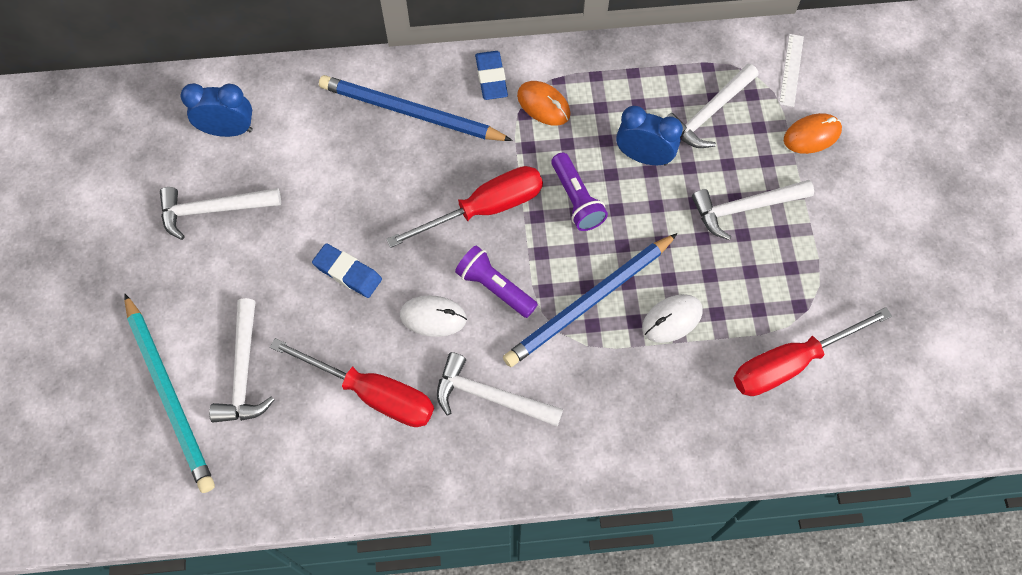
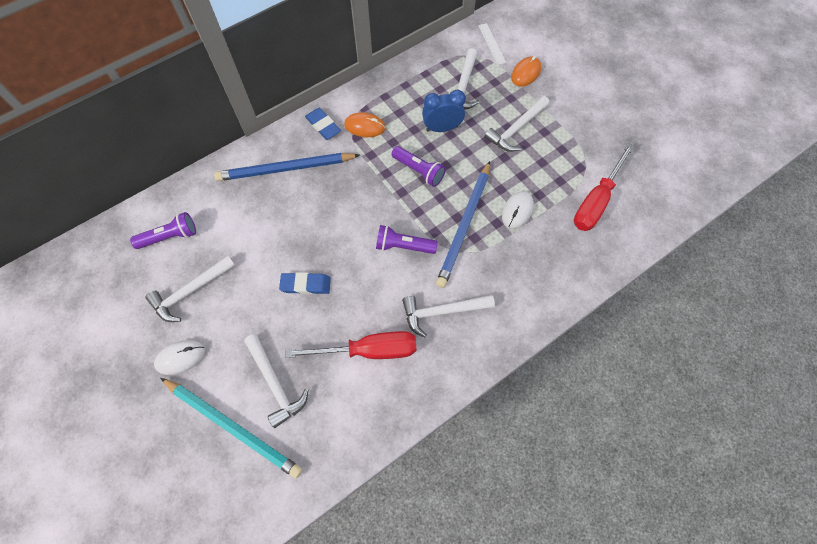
camera: 30 degrees left, 0 degrees up
blue clock [181,83,253,137] -> purple flashlight [130,212,196,249]
red screwdriver [386,166,543,248] -> none
white mouse [400,295,467,337] -> white mouse moved to [154,340,205,375]

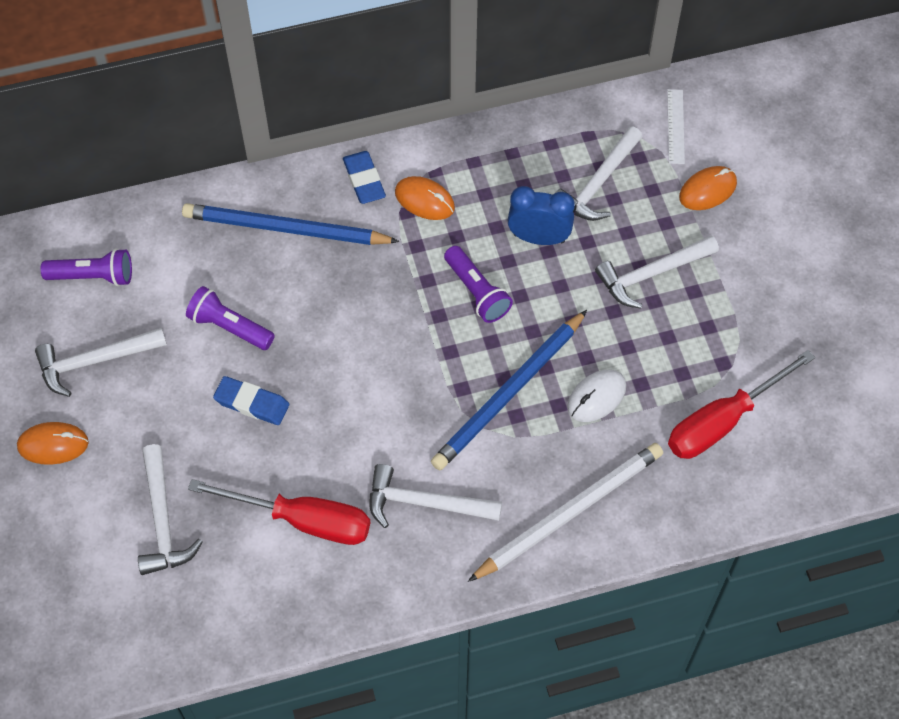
camera: 20 degrees right, 5 degrees down
white mouse [154,340,205,375] -> orange mouse [17,422,89,465]
turquoise pencil [160,378,302,479] -> none
purple flashlight [376,225,438,254] -> purple flashlight moved to [186,286,275,350]
none -> white pencil [468,443,663,582]

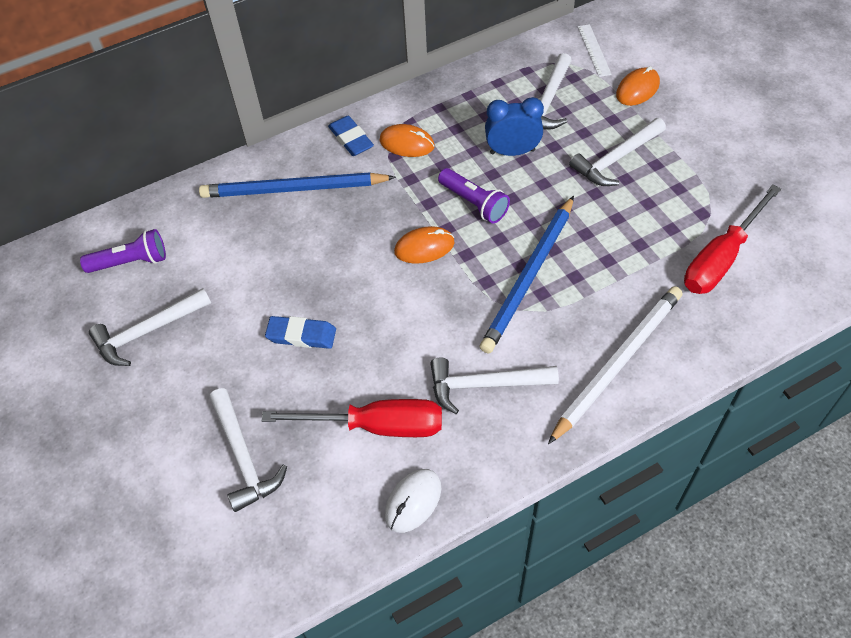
camera: 10 degrees left, 5 degrees down
orange mouse [17,422,89,465] -> orange mouse moved to [394,226,455,264]
purple flashlight [186,286,275,350] -> none
white mouse [567,370,626,422] -> white mouse moved to [385,469,441,533]

